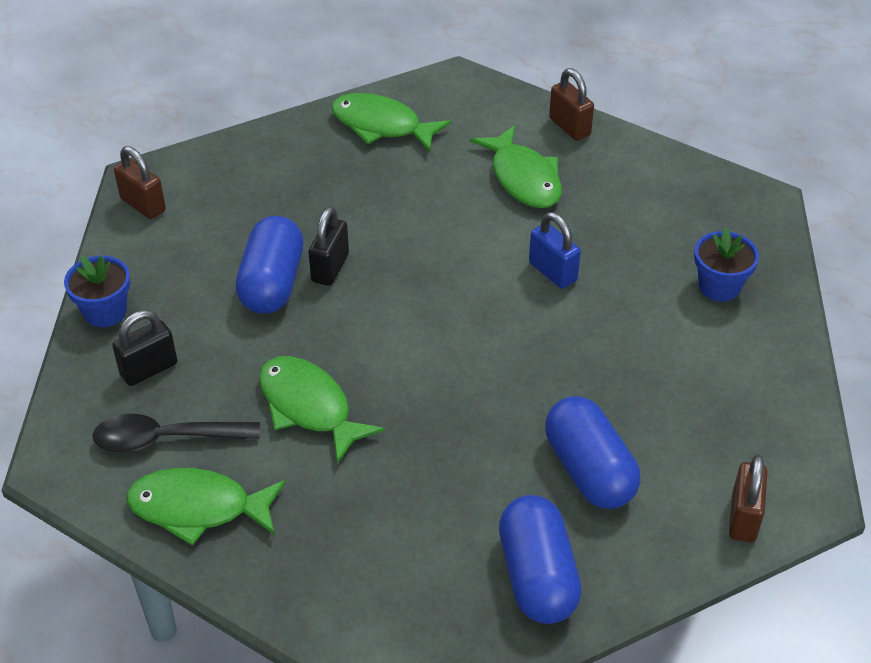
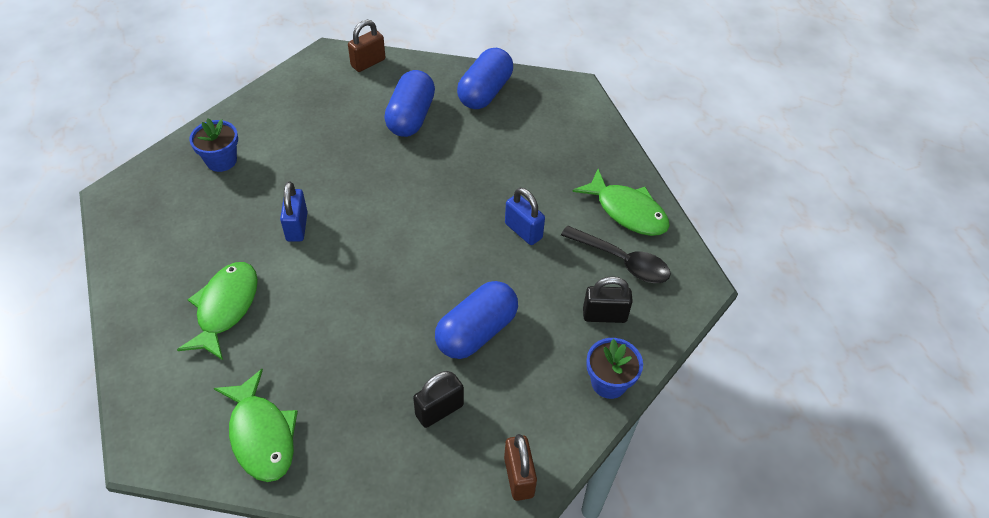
camera: 145 degrees left, 5 degrees up
green fish [259,356,384,464] -> blue padlock [505,188,545,245]
black padlock [308,207,349,286] -> black padlock moved to [413,371,464,428]
brown padlock [549,68,594,141] -> none

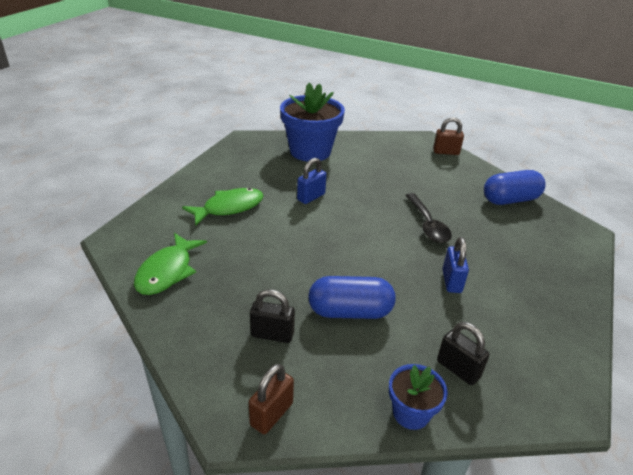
camera: 45 degrees right, 15 degrees down
blue flower pot [189,118,238,172] -> blue flower pot [280,83,345,162], size x1.98
blue capsule [384,70,435,137] -> none
black spoon [561,226,671,283] -> black spoon moved to [405,193,452,243]
green fish [572,169,670,236] -> none

